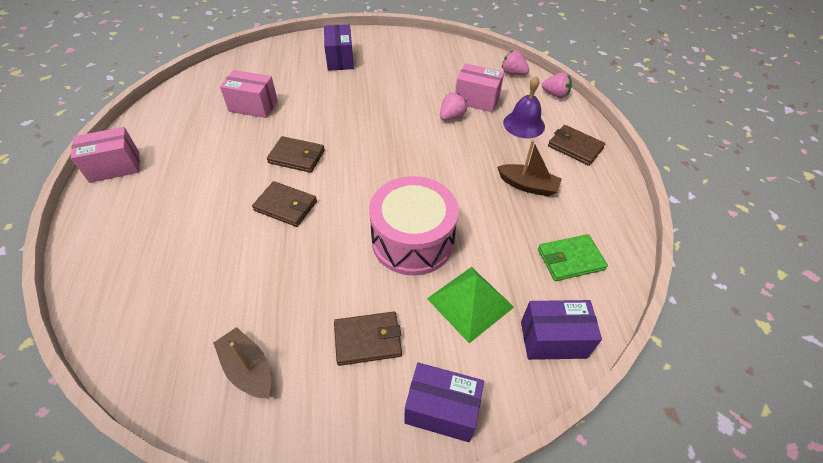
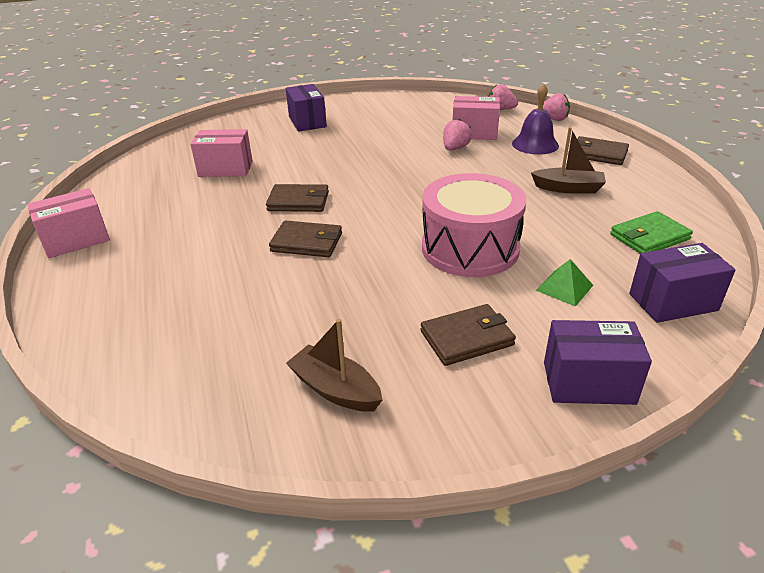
camera: 10 degrees left, 15 degrees down
green pyramid [427,267,514,343] -> green pyramid [536,259,593,306], size x0.58

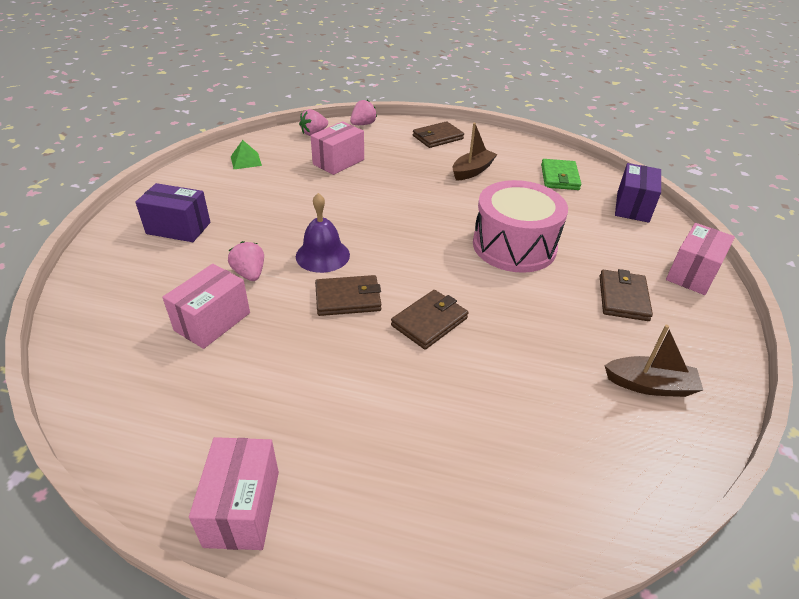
camera: 60 degrees left, 5 degrees up
brown wallet [266,184,329,212] -> brown wallet turned 45 degrees clockwise [315,275,381,316]
brown boat [286,319,382,412] -> brown boat turned 150 degrees counterclockwise [605,325,703,397]
pink strawberry [443,119,472,150] -> pink strawberry moved to [228,241,264,281]
purple bell [512,83,559,155] -> purple bell moved to [296,193,350,273]
green pyramid [536,259,593,306] -> green pyramid moved to [231,140,262,169]
purple box [544,320,652,405] -> pink box [666,223,735,295]

